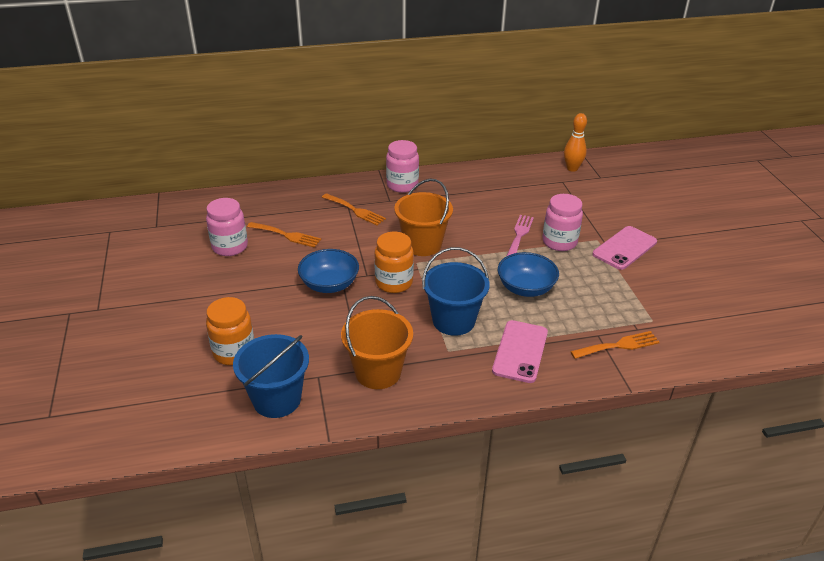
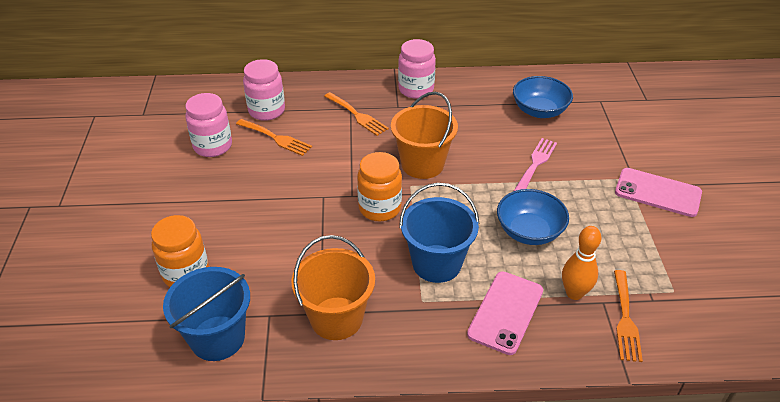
camera: 10 degrees right, 5 degrees up
blue bowl [298,249,359,293] -> blue bowl moved to [513,76,573,118]
pink jar [542,194,583,251] -> pink jar moved to [243,59,285,121]
orange bowling pin [564,113,587,172] -> orange bowling pin moved to [562,226,601,300]
orange fork [570,331,660,359] -> orange fork turned 105 degrees clockwise [614,270,643,362]
pink phone [593,226,657,270] -> pink phone turned 60 degrees clockwise [615,168,702,217]

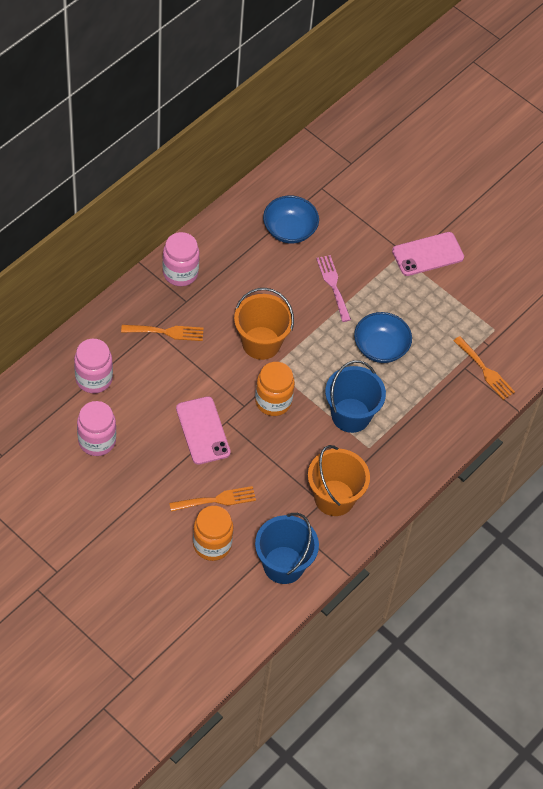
camera: 50 degrees left, 15 degrees up
orange fork [236,119,312,156] -> orange fork moved to [169,486,256,512]
pink phone [467,271,543,355] -> pink phone moved to [176,396,231,465]
orange bowling pin [562,226,601,300] -> none

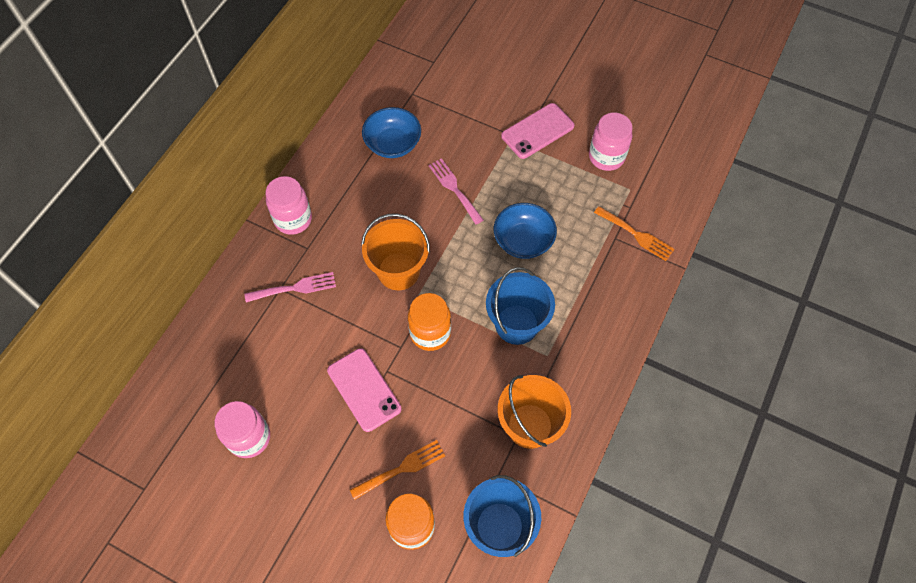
camera: 10 degrees left, 5 degrees up
pink jar [74,339,113,393] -> pink jar moved to [589,113,633,171]
orange fork [121,325,203,341] -> pink fork [245,272,336,302]

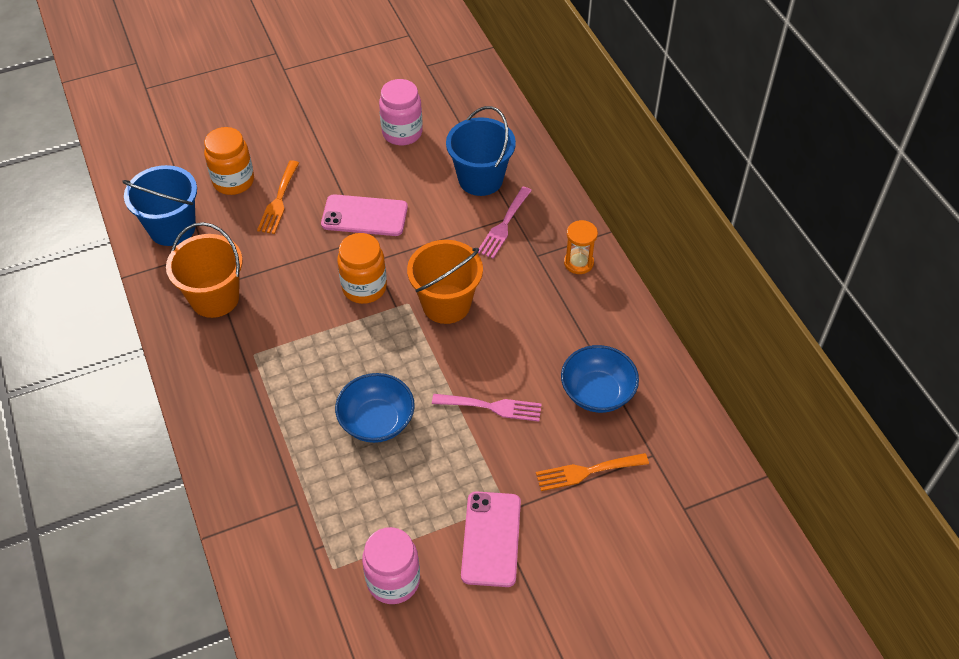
camera: 130 degrees right, 10 degrees down
pink jar [265,176,312,235] -> orange hourglass [564,220,598,274]
blue bucket [486,267,555,345] -> blue bucket moved to [446,106,516,196]
orange fork [594,206,675,261] -> orange fork moved to [536,453,649,491]

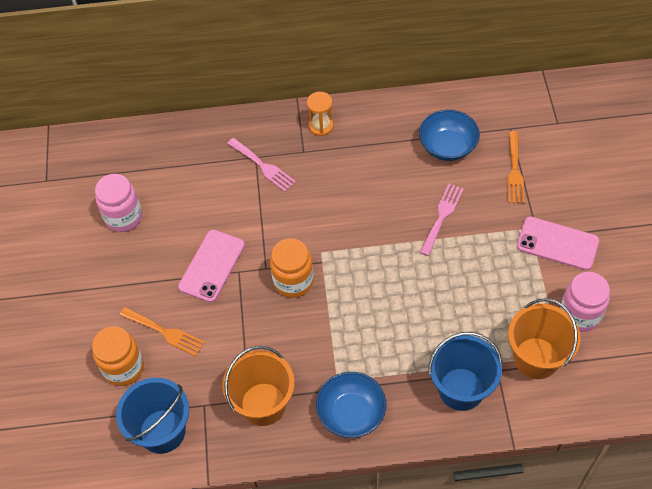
camera: 70 degrees left, 5 degrees up
blue bowl [335,373,415,443] -> blue bowl moved to [316,372,386,438]
orange bucket [407,240,483,324] -> orange bucket moved to [508,298,581,379]
blue bucket [446,106,516,196] -> blue bucket moved to [428,332,502,411]

